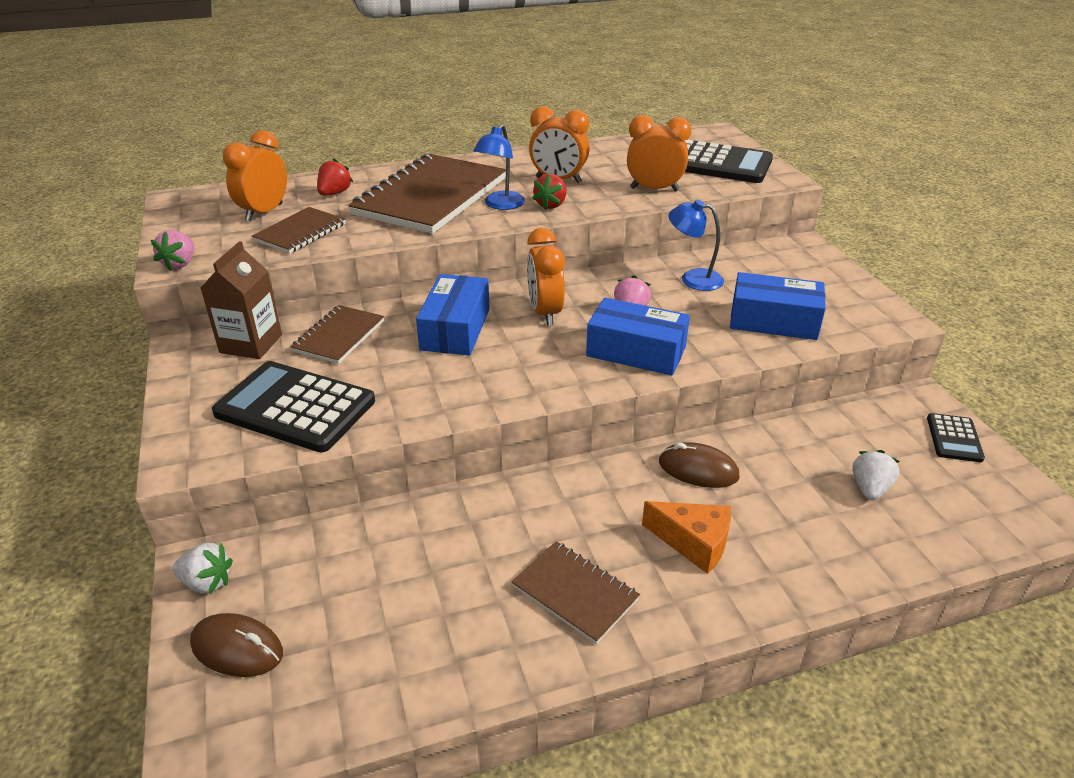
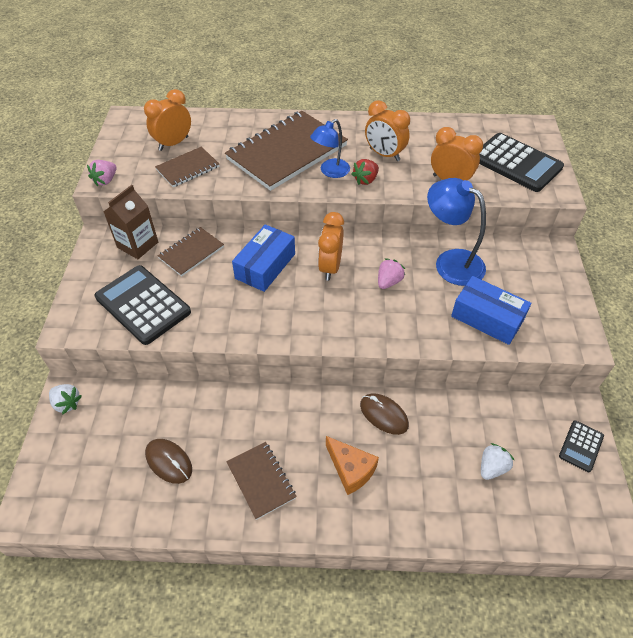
camera: 20 degrees right, 15 degrees up
brown mouse [190,613,283,677] -> brown mouse moved to [145,439,192,484]
red strawberry [317,158,353,196] -> none
blue box [586,298,690,375] -> none
blue lamp [668,200,724,291] -> blue lamp [427,178,486,286], size x1.58

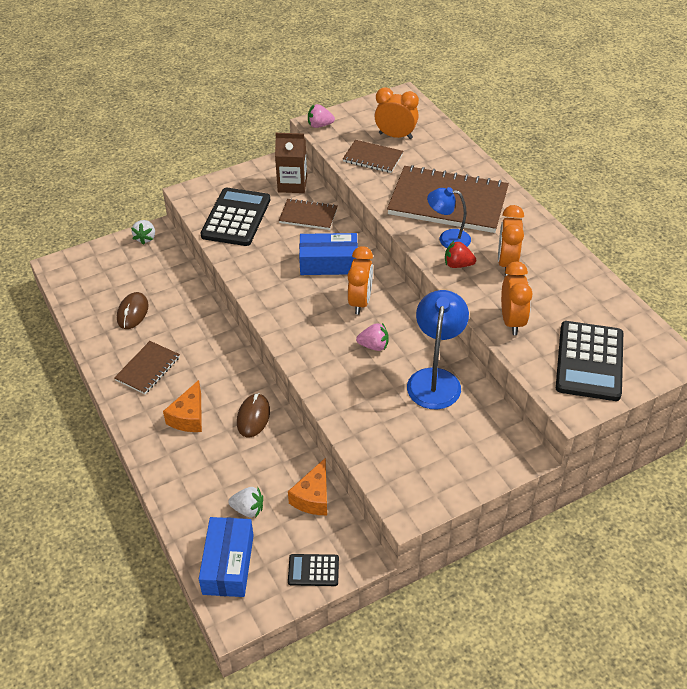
camera: 60 degrees right, 5 degrees down
orange clock [318,212,344,281] -> orange clock turned 120 degrees clockwise [348,246,373,315]
blue box [451,276,531,345] -> blue box moved to [199,517,254,597]
none -> orange cheese [288,458,327,515]

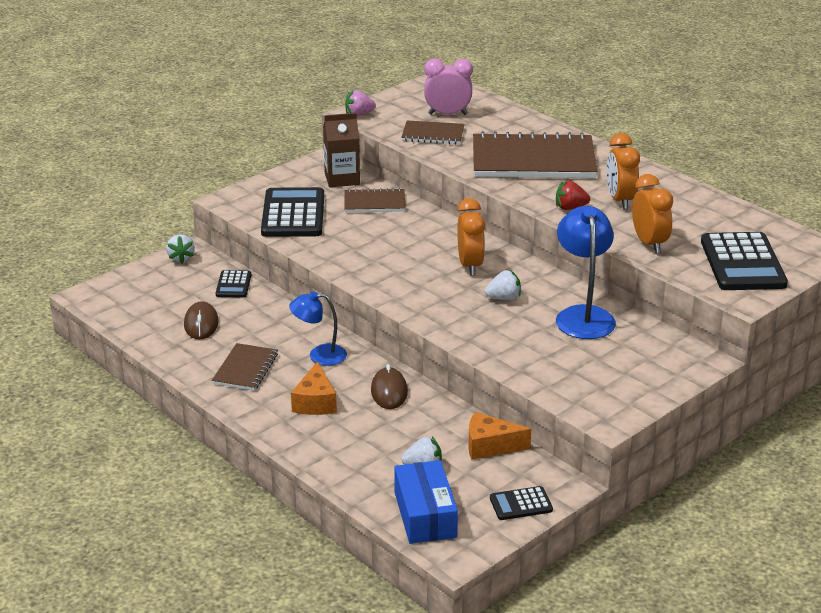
camera: 15 degrees left, 15 degrees down
orange cheese [288,458,327,515] -> orange cheese turned 90 degrees clockwise [468,412,531,460]
blue box [299,233,358,275] -> none
pink strawberry [356,323,389,351] -> white strawberry [485,270,521,301]
orange clock [374,87,419,139] -> pink clock [424,58,473,115]
blue lamp [427,187,471,248] -> blue lamp moved to [289,291,347,366]
none -> black calculator [216,270,251,298]

